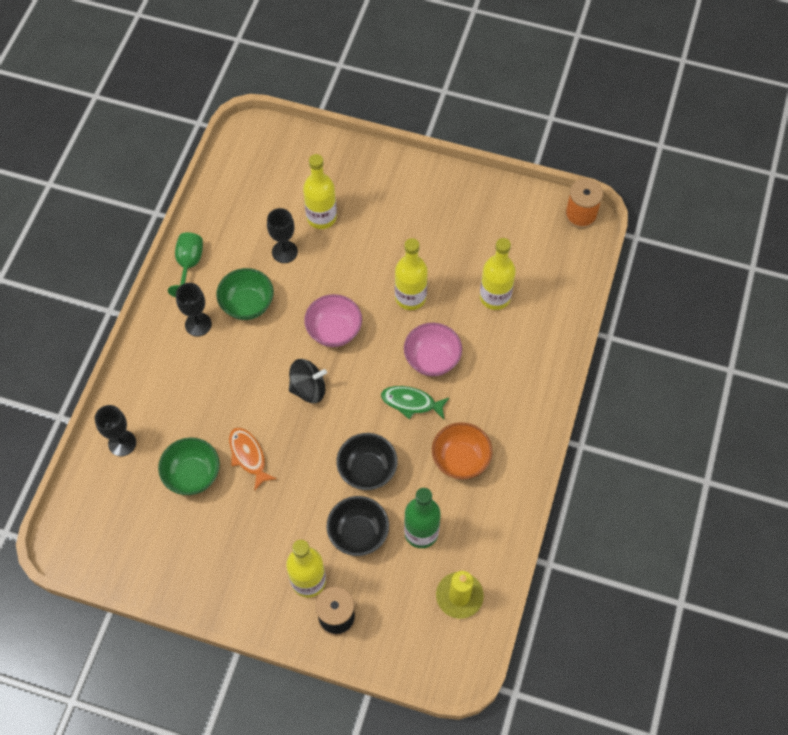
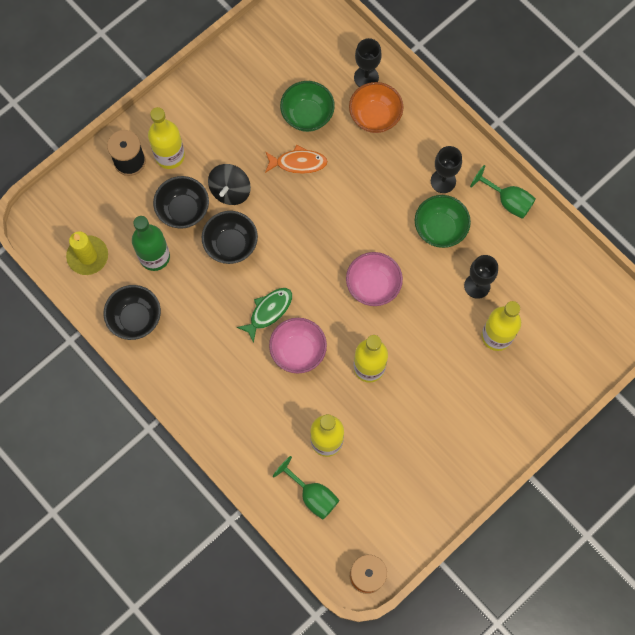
camera: 120 degrees right, 10 degrees up
black spinning top [289,359,327,403] -> black spinning top moved to [208,164,251,205]
orange bowl [432,422,493,479] -> orange bowl moved to [349,82,404,133]
none -> black bowl [104,285,161,340]
none -> green goblet [273,456,340,520]

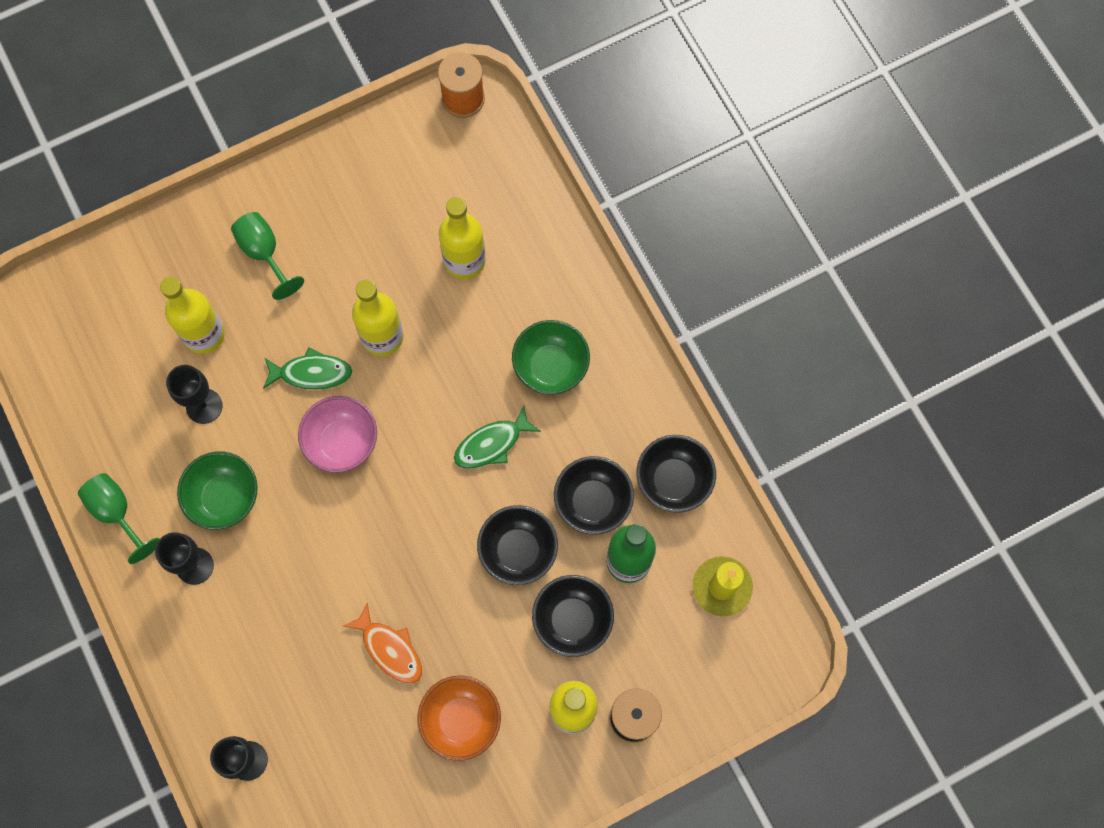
camera: 165 degrees left, 0 degrees up
black spinning top [208,164,251,205] -> none
orange fish [265,145,328,174] -> orange fish turned 150 degrees counterclockwise [343,603,422,683]
pink bowl [269,318,327,373] -> none
green goblet [273,456,340,520] -> green goblet moved to [231,212,304,300]
green bowl [280,81,335,132] -> green bowl moved to [512,320,590,395]
orange bowl [349,82,404,133] -> orange bowl moved to [418,676,501,761]
none -> green fish [263,347,352,390]
none -> black bowl [554,456,634,535]

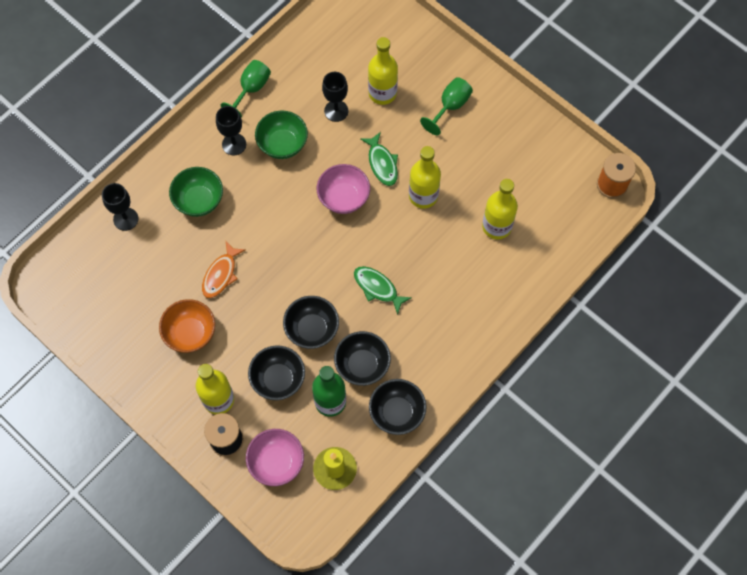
camera: 70 degrees right, 5 degrees down
green bowl [512,320,590,395] -> green bowl moved to [169,167,223,217]
none -> pink bowl [246,429,304,486]

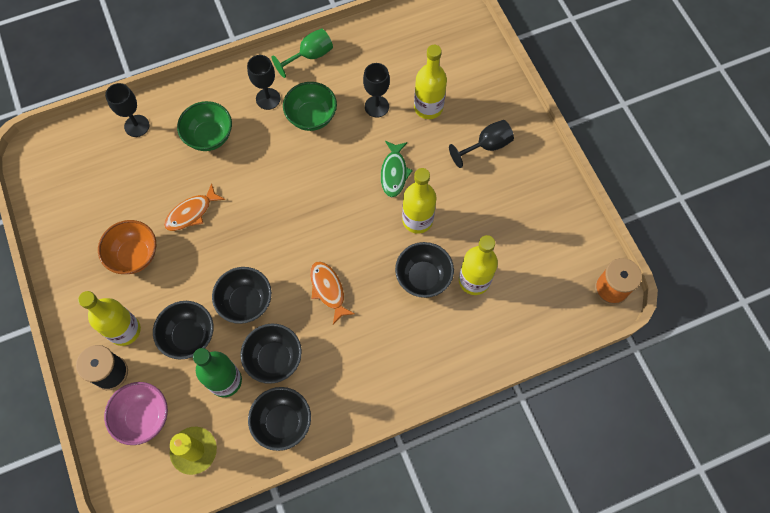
camera: 25 degrees right, 0 degrees up
pink bowl [317,164,370,214] -> none
green fish [354,266,412,315] -> orange fish [310,261,355,324]
green goblet [420,77,473,135] -> black goblet [449,120,514,168]
none -> black bowl [395,242,454,298]

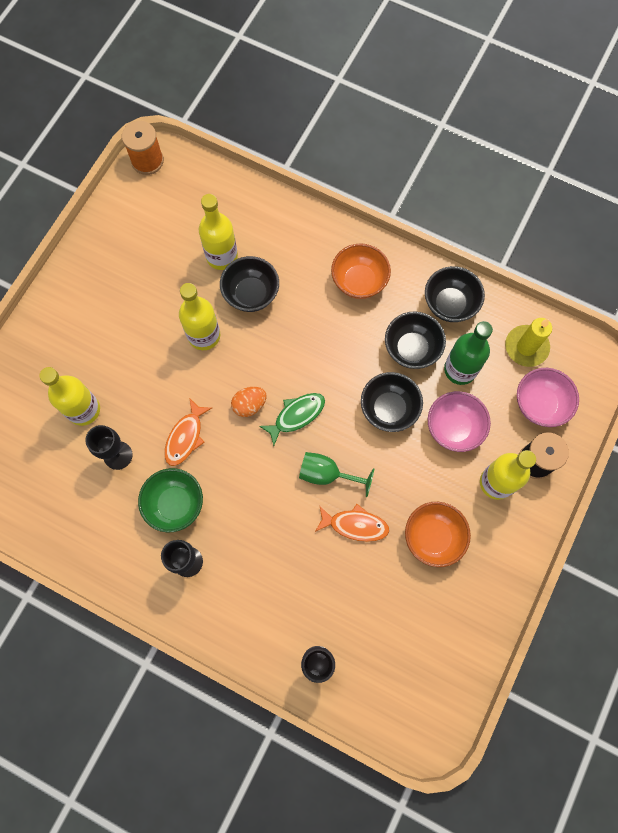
camera: 130 degrees left, 5 degrees up
black bowl [153,301,214,359] -> pink bowl [428,391,491,452]
green bowl [177,101,232,151] -> none
green goblet [272,28,333,78] -> green goblet moved to [299,452,374,497]
orange fish [310,261,355,324] -> orange fish moved to [164,398,212,466]
green fish [381,141,413,197] -> green fish moved to [259,393,325,446]
black goblet [449,120,514,168] -> none
none -> orange egg [231,387,266,417]
none -> orange bowl [331,243,391,299]

